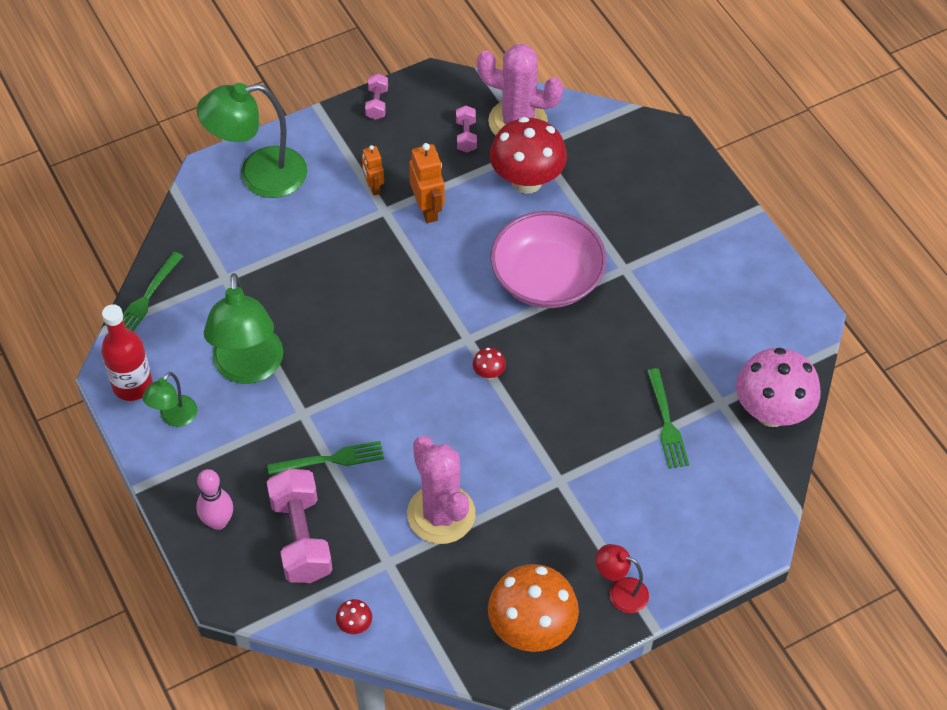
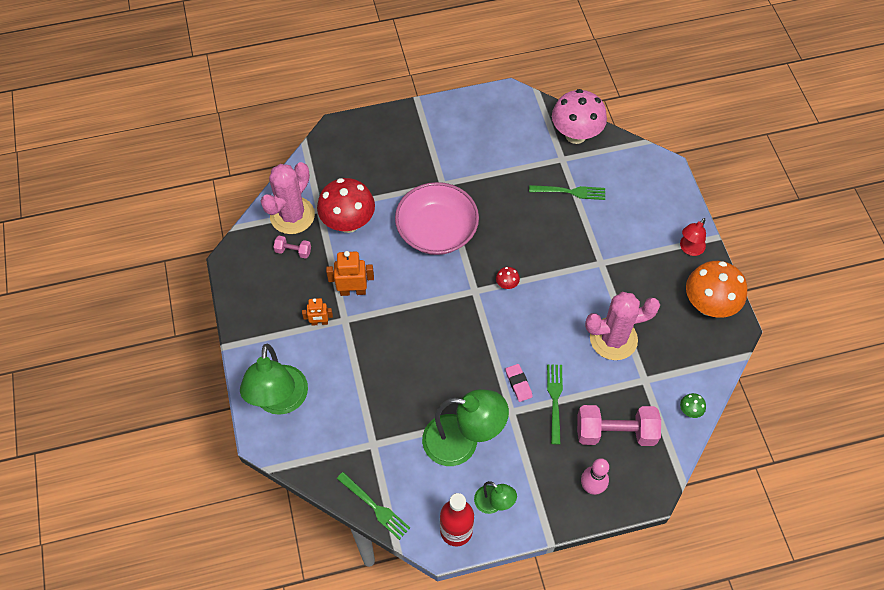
camera: 75 degrees left, 5 degrees up
red mushroom [336,599,372,634] -> green mushroom [680,393,706,418]
pink dumbbell [365,74,388,120] -> none
none -> pink eraser [505,364,533,402]

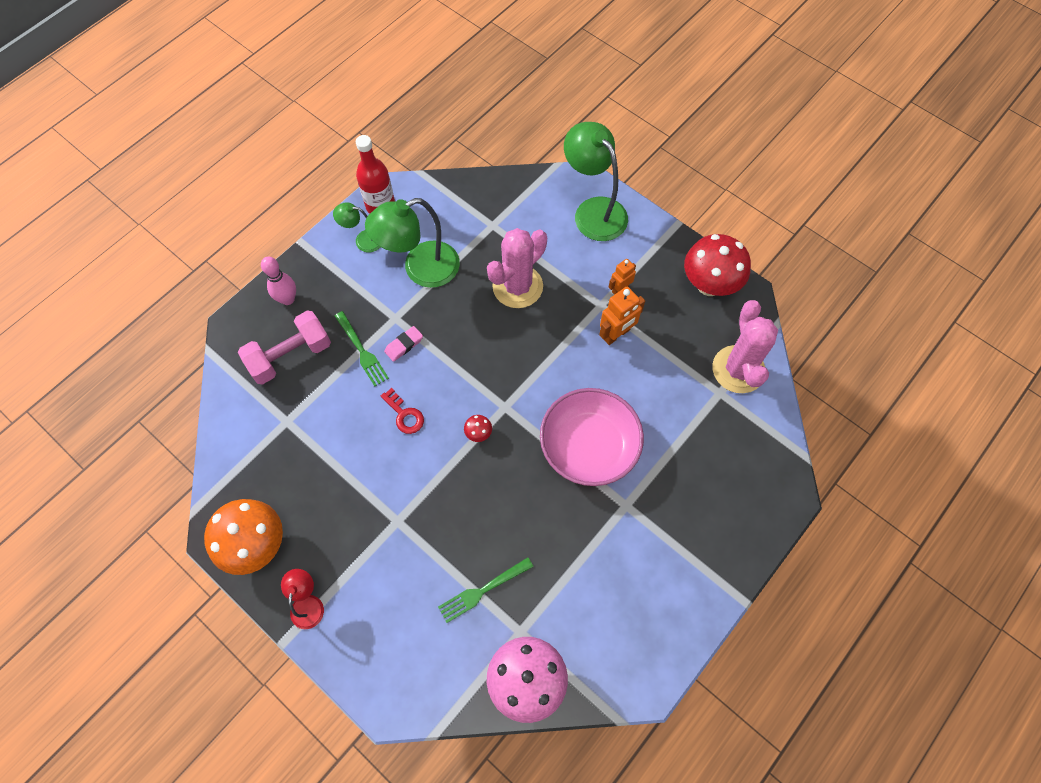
camera: 145 degrees right, 5 degrees up
pink dumbbell [273,236,311,259] -> none
red mushroom [317,178,375,233] -> red mushroom moved to [684,234,751,296]
green fork [337,472,410,540] -> none
pink eraser [505,364,533,402] -> pink eraser turned 75 degrees counterclockwise [384,326,423,362]
pink cactus [585,292,660,360] -> pink cactus moved to [487,228,547,308]
green mushroom [680,393,706,418] -> none
none -> red key [381,388,424,434]

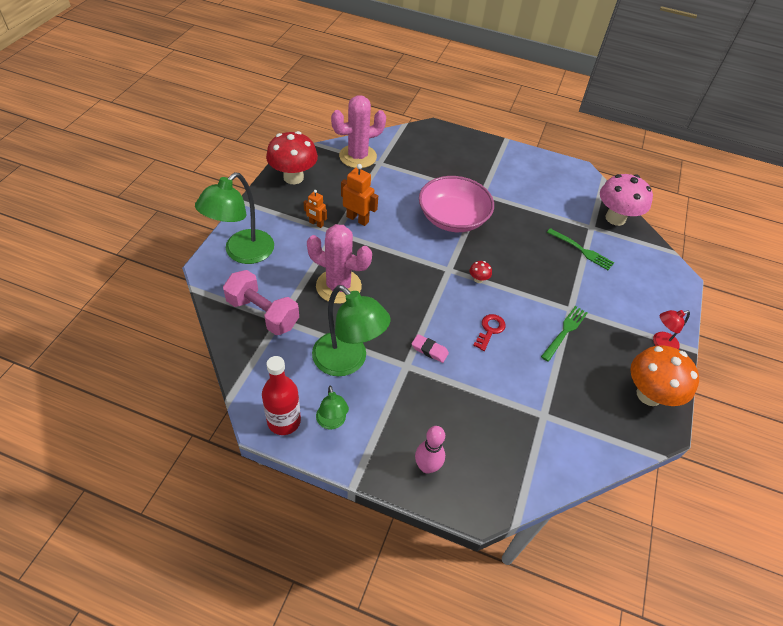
camera: 115 degrees left, 15 degrees down
pink dumbbell [238,310,331,385] -> pink dumbbell moved to [223,270,299,335]
green fork [335,311,389,386] -> green fork moved to [541,306,587,362]

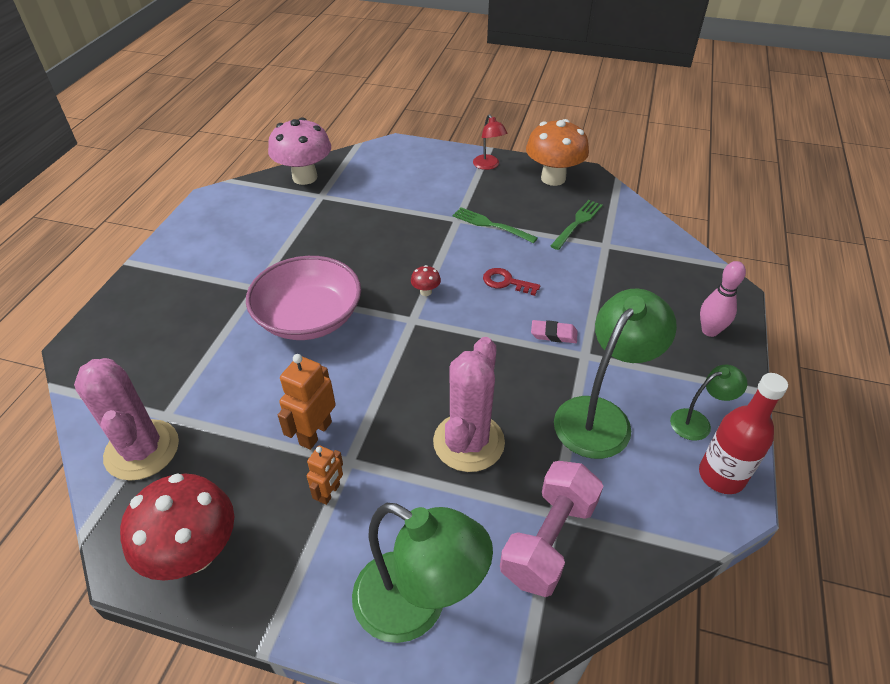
camera: 90 degrees left, 5 degrees down
pink eraser [412,334,449,363] -> pink eraser turned 75 degrees clockwise [531,320,577,343]
green fork [547,228,614,270] -> green fork moved to [550,200,603,250]

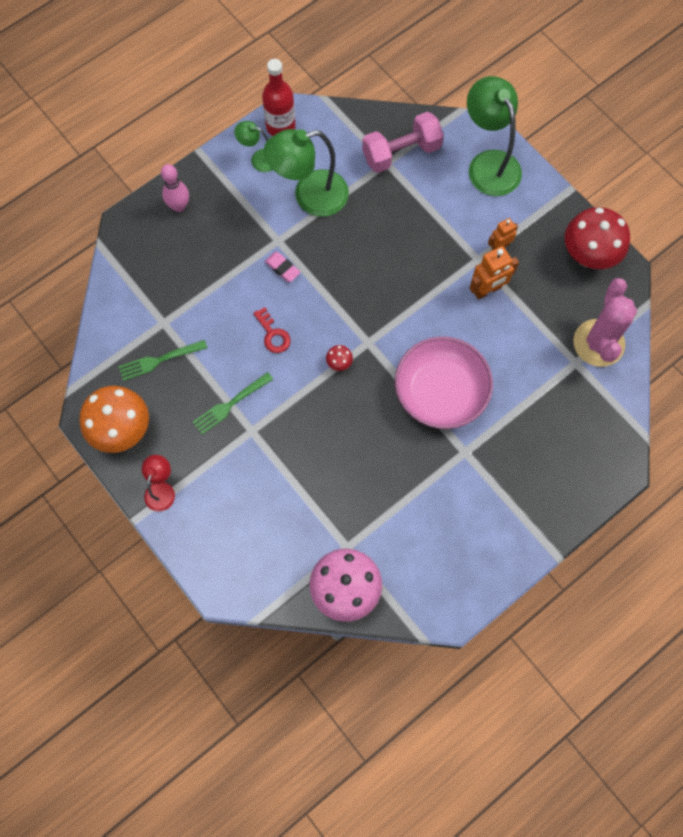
camera: 145 degrees left, 25 degrees up
pink cactus [433,337,505,472] -> none
green fork [453,207,538,243] -> green fork turned 75 degrees clockwise [193,372,273,434]

